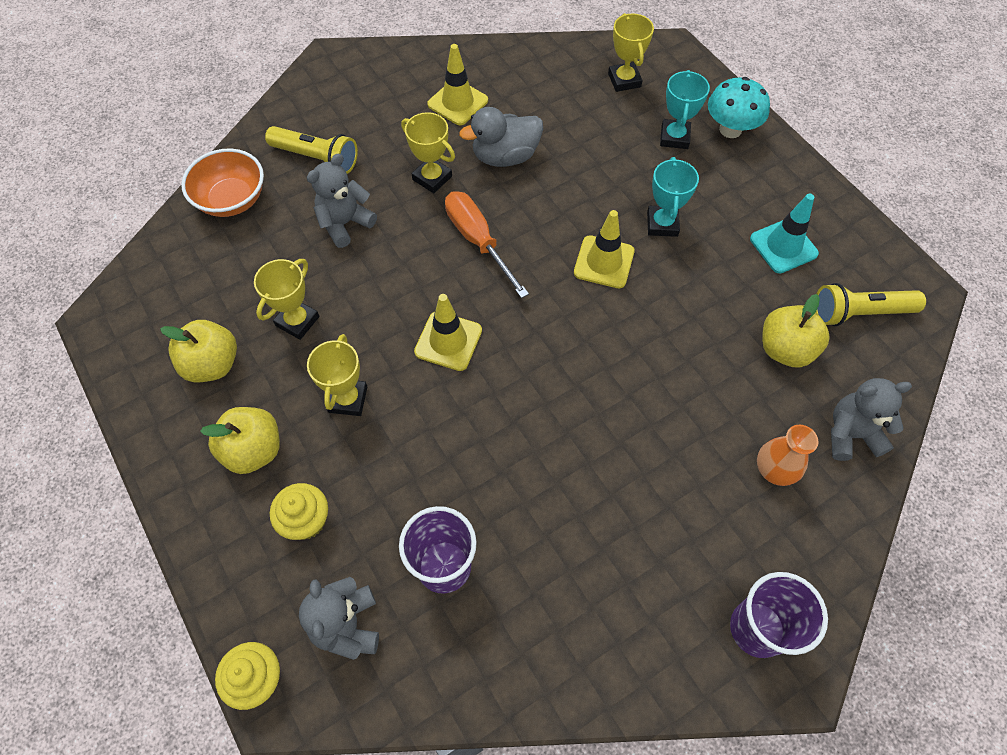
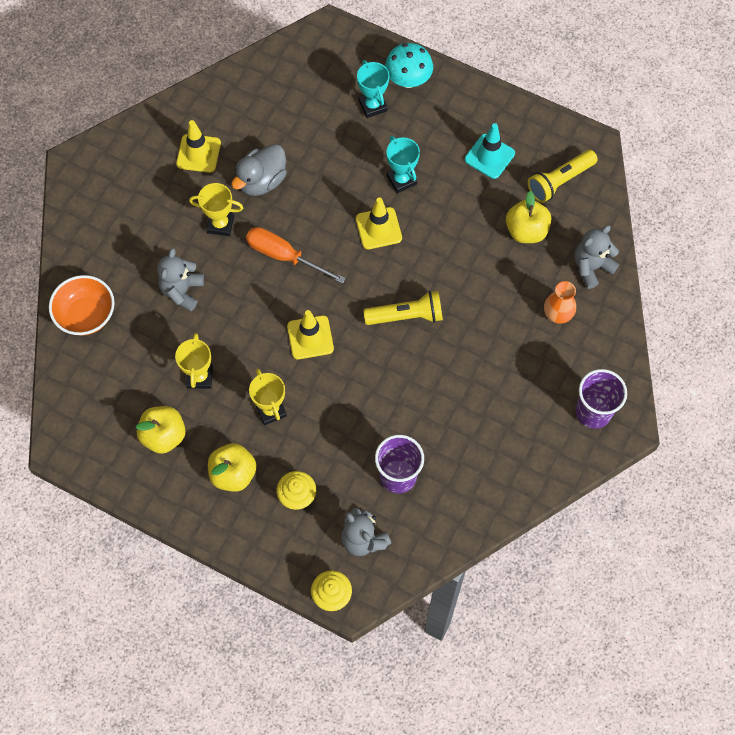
camera: 30 degrees left, 5 degrees up
yellow flashlight [265,126,358,174] -> yellow flashlight moved to [363,291,443,325]
yellow trophy [608,13,654,92] -> none

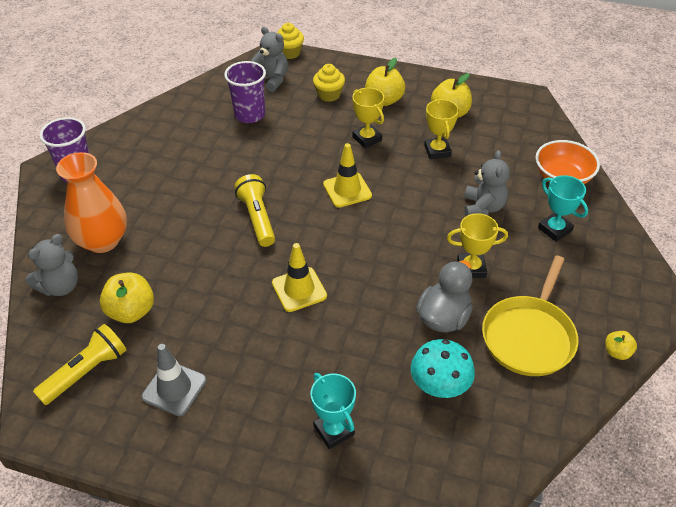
camera: 170 degrees right, 20 degrees down
yellow traffic cone [176,120,221,173] -> yellow pan [482,255,578,376]
orange screwdriver [246,227,346,284] -> none
yellow flashlight [363,291,443,325] -> yellow flashlight turned 90 degrees clockwise [234,174,275,247]
turquoise mushroom [385,43,433,88] -> turquoise mushroom moved to [411,339,475,398]
turquoise trophy [386,136,420,193] -> turquoise trophy moved to [538,175,588,242]
turquoise traffic cone [465,123,515,179] -> grey traffic cone [142,344,207,416]
orange vase [544,281,576,324] -> orange vase [56,152,127,253], size x1.77
none -> yellow apple [605,331,637,360]

